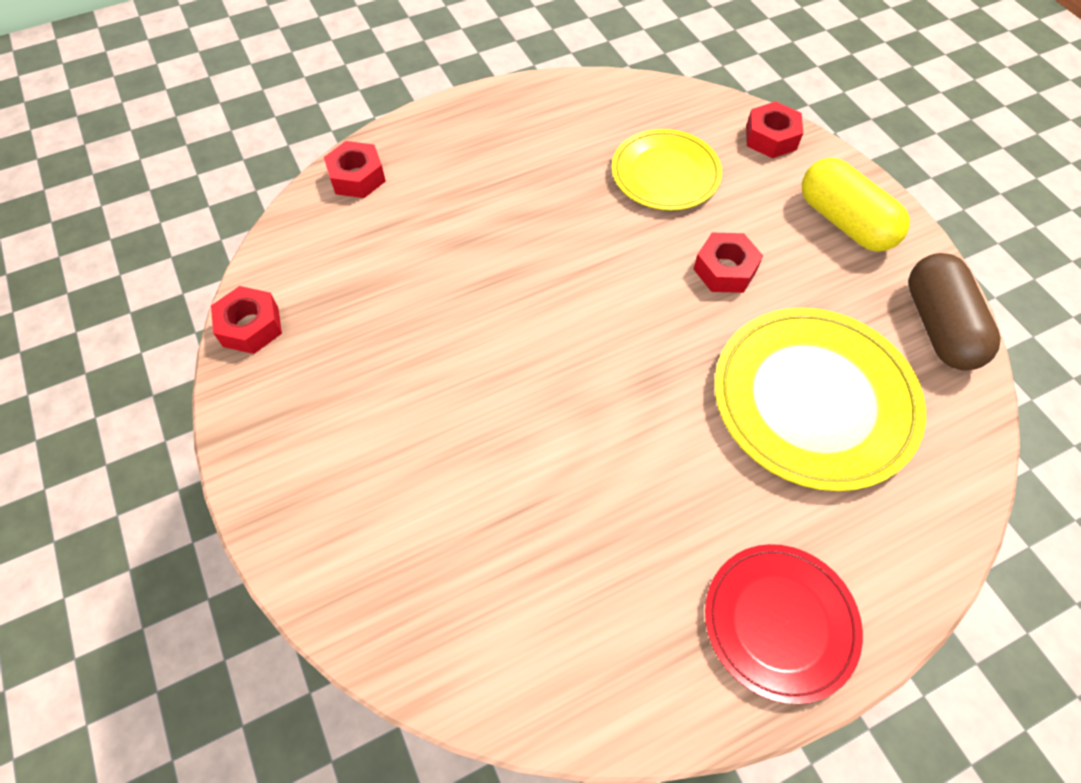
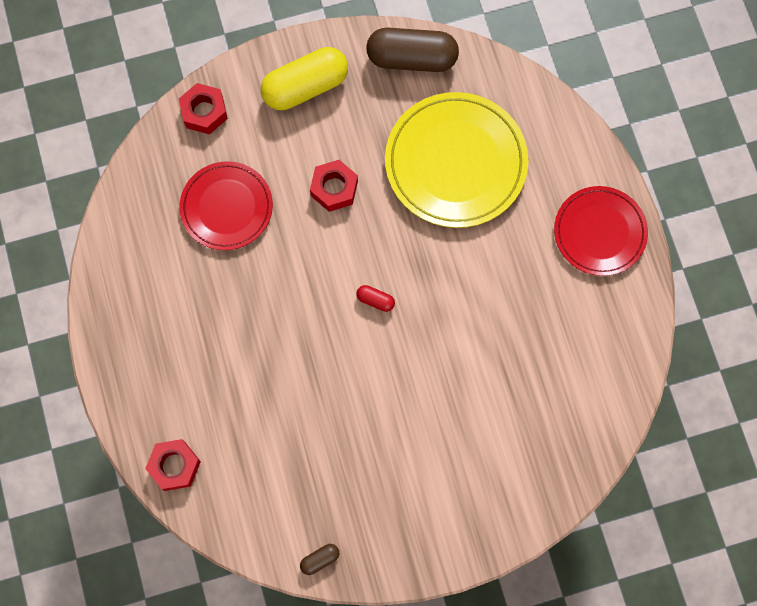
camera: 80 degrees left, 15 degrees up
red nut [211,286,282,354] -> brown capsule [300,544,339,575]
yellow plate [612,129,722,210] -> red plate [180,161,273,250]
none -> red capsule [356,285,395,312]

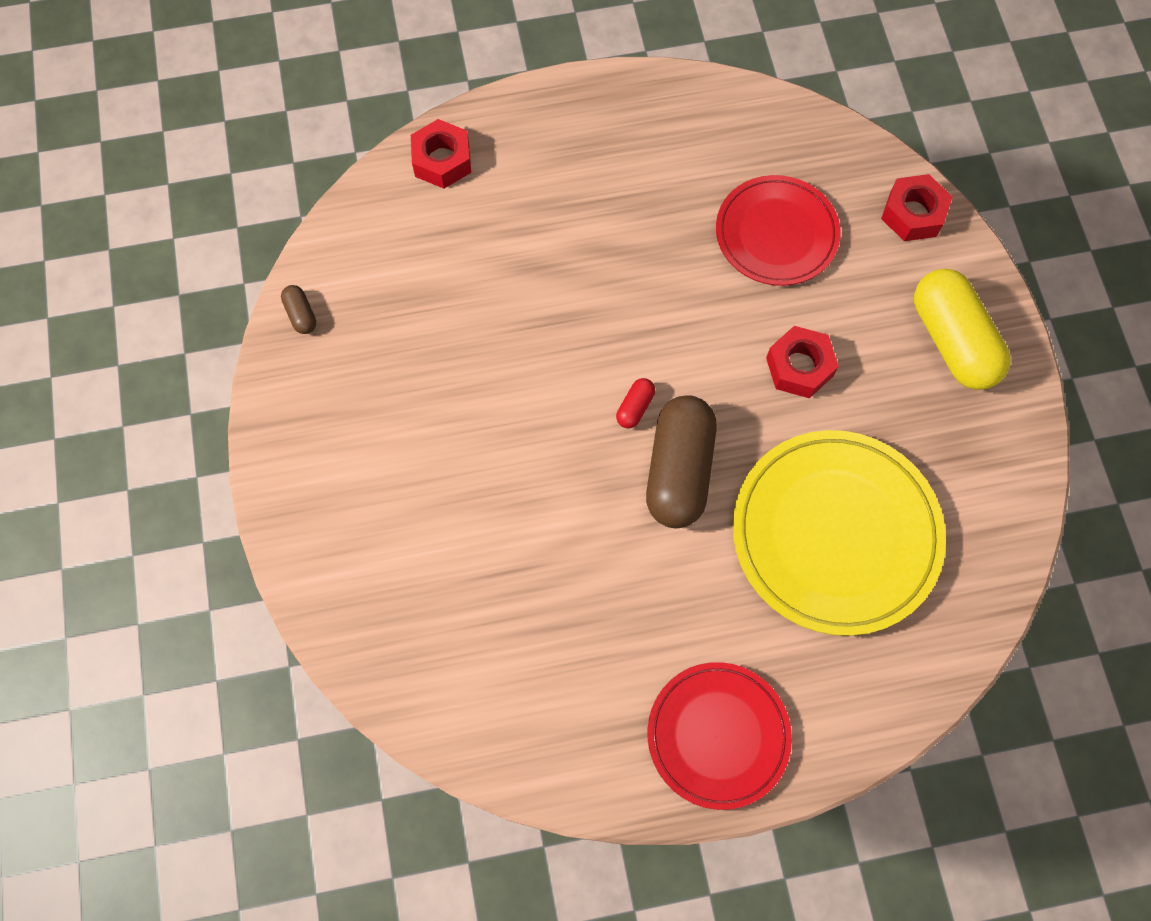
camera: 95 degrees right, 5 degrees down
brown capsule [366,28,459,72] -> brown capsule moved to [646,395,717,528]

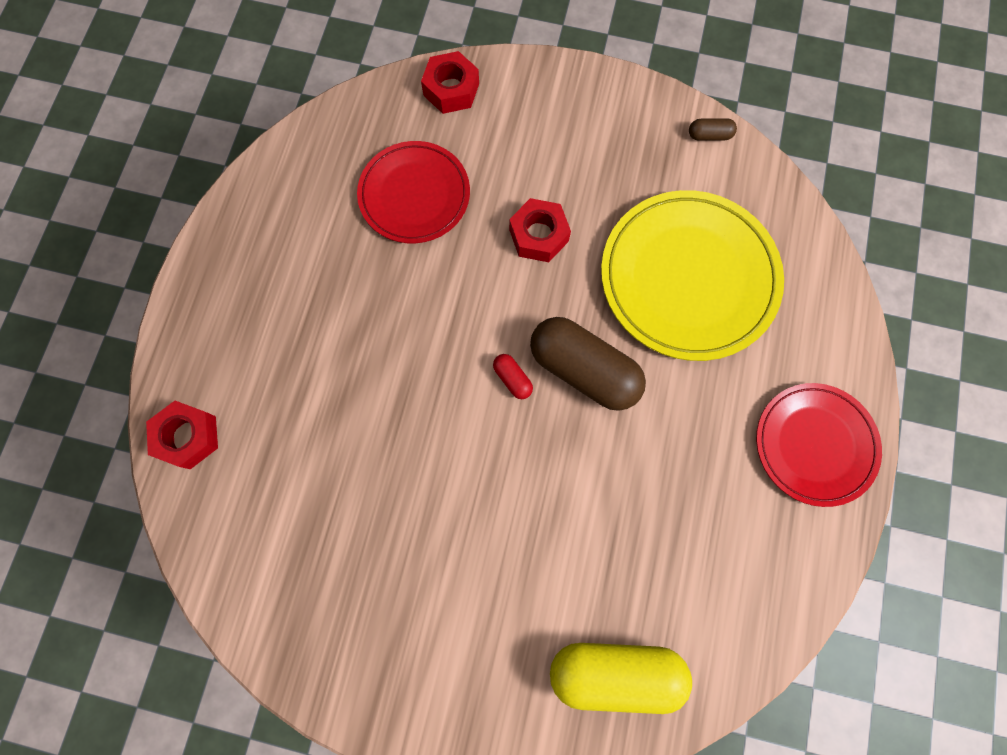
camera: 65 degrees left, 5 degrees up
brown capsule [281,285,316,334] -> brown capsule moved to [689,118,737,141]
yellow capsule [914,269,1011,390] -> yellow capsule moved to [550,643,692,714]

